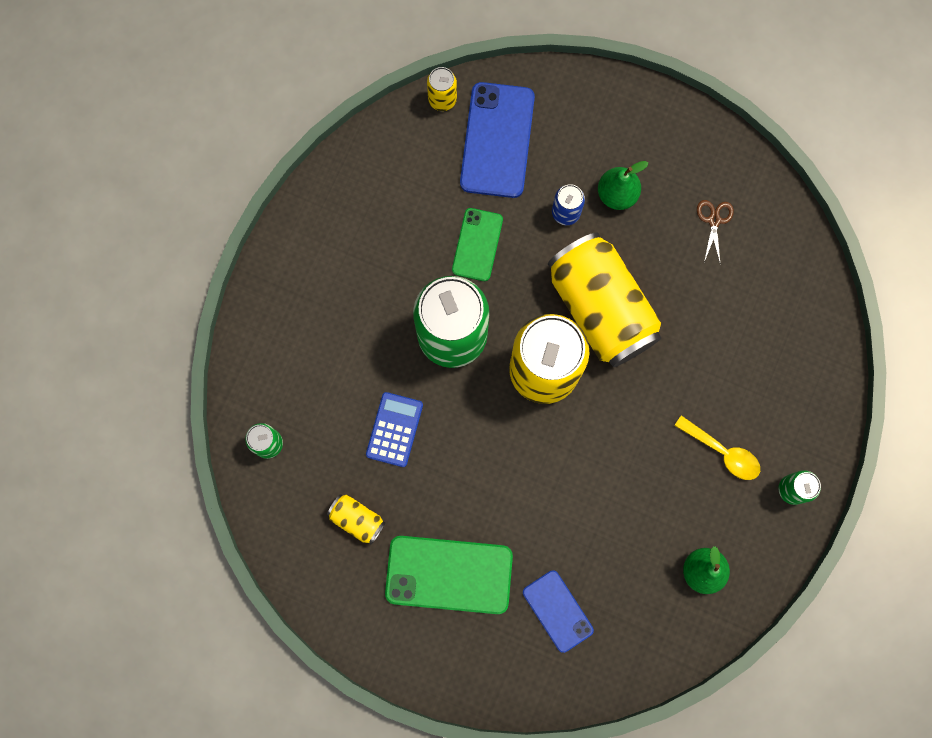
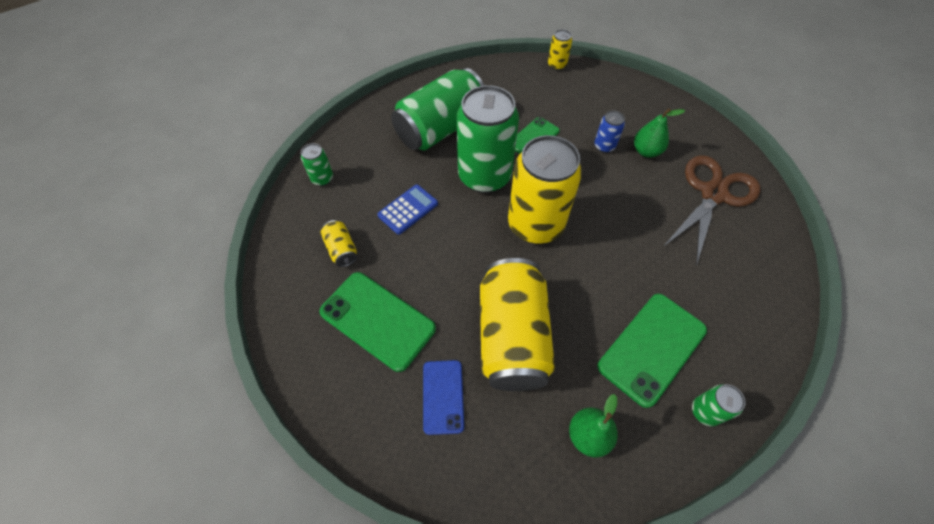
camera: 30 degrees right, 20 degrees down
blue phone [460,82,535,198] -> none
yellow can [548,232,661,367] -> yellow can moved to [480,258,555,391]
yellow spoon [674,415,760,480] -> green phone [597,294,707,408]
brown scissors [697,200,734,262] -> brown scissors [663,155,760,266], size x2.50
none -> green can [391,68,484,150]

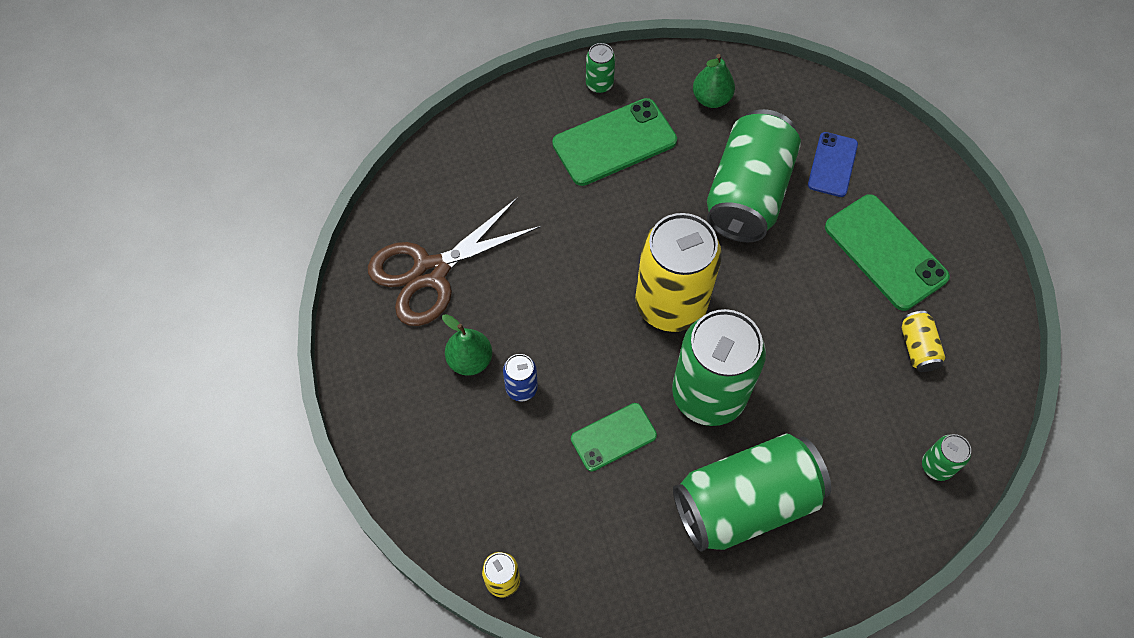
camera: 160 degrees left, 5 degrees up
blue calculator [377,185,438,235] -> none
yellow can [480,258,555,391] -> green can [707,109,801,242]

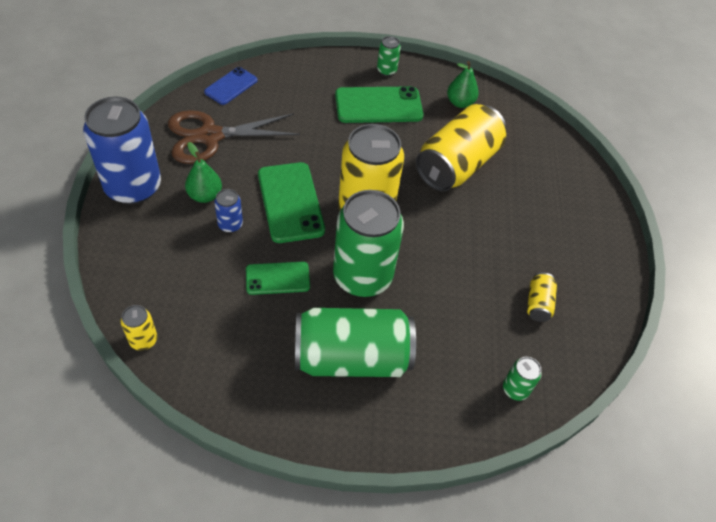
camera: 15 degrees right, 10 degrees down
green can [707,109,801,242] -> yellow can [416,104,507,191]
blue phone [808,132,858,197] -> blue phone moved to [204,67,258,105]
green phone [825,194,950,311] -> green phone moved to [258,162,325,243]
none -> blue can [83,96,161,204]

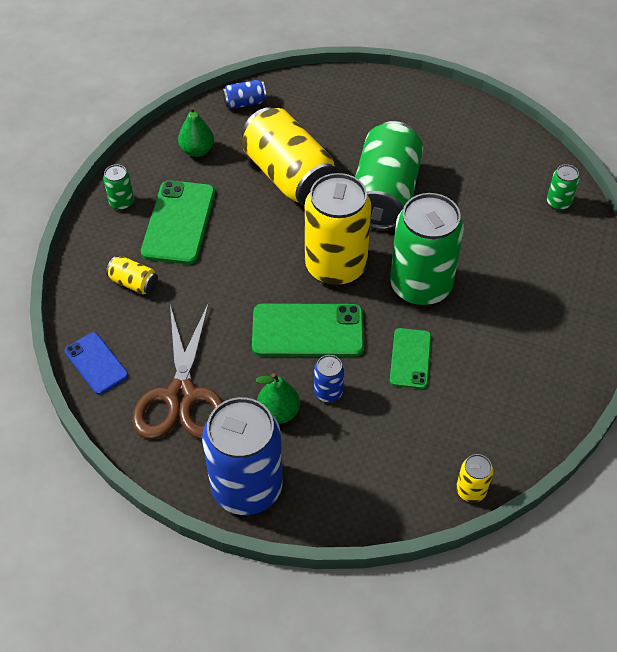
camera: 70 degrees left, 0 degrees up
green can [295,308,416,377] -> green can moved to [355,121,423,230]
yellow can [527,273,557,322] -> yellow can moved to [106,256,158,295]
none -> blue can [222,80,266,109]

